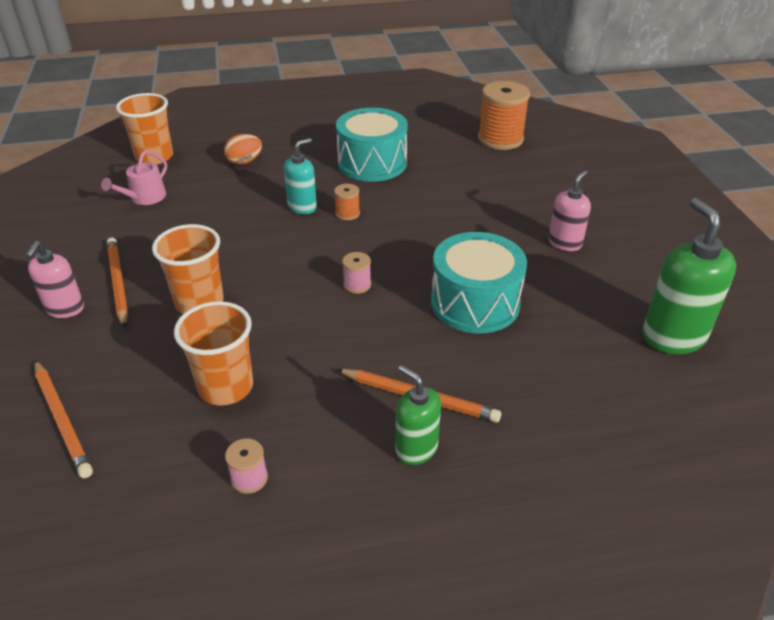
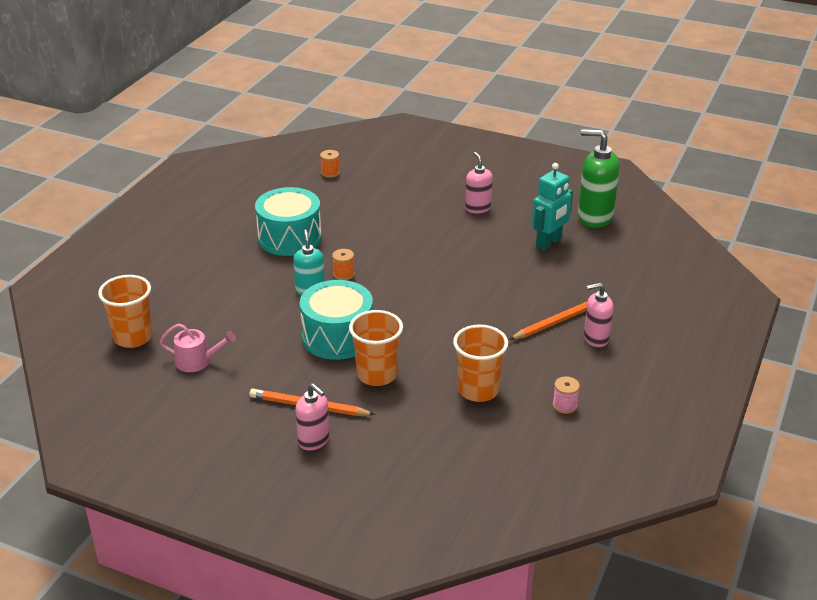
camera: 55 degrees left, 5 degrees down
orange pencil [34,360,93,478] -> none
pink watering can [101,150,167,205] -> pink watering can turned 60 degrees counterclockwise [160,324,236,372]
orange egg [224,134,262,165] -> none
pink spool [342,252,371,294] -> none
green soap dispenser [395,365,441,465] -> pink soap dispenser [584,283,613,347]
turquoise drum [431,232,527,333] -> turquoise drum moved to [300,280,373,360]
orange spool [478,81,530,150] -> orange spool [320,150,340,178], size x0.47
none -> turquoise robot [532,163,573,250]

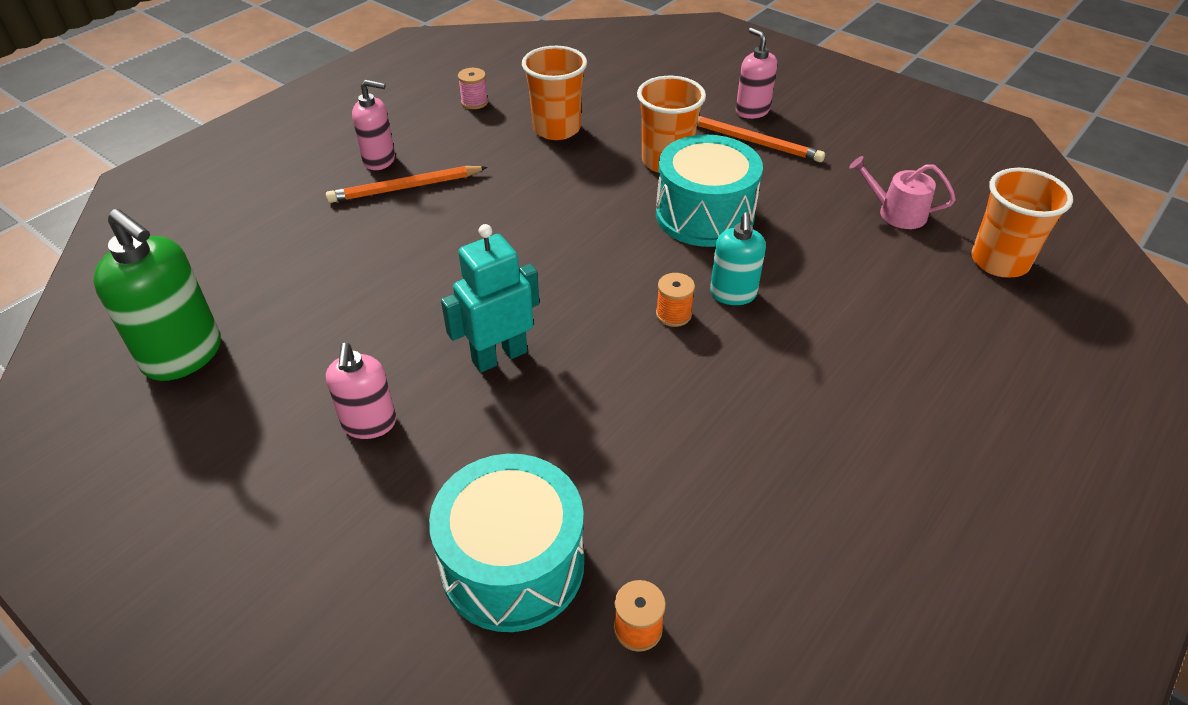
camera: 165 degrees left, 10 degrees up
turquoise drum [255,187,322,256] -> turquoise drum moved to [429,454,584,632]
turquoise robot [532,163,573,250] -> turquoise robot moved to [441,224,539,372]

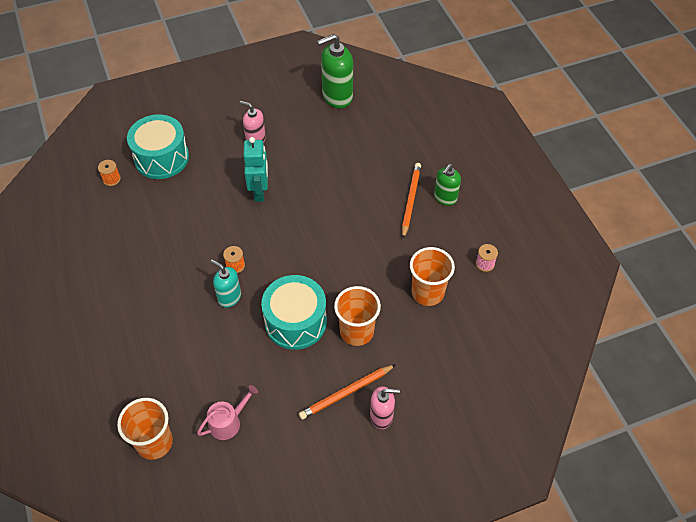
camera: 120 degrees right, 10 degrees up
pink soap dispenser [352,80,395,170] -> green soap dispenser [434,164,461,206]

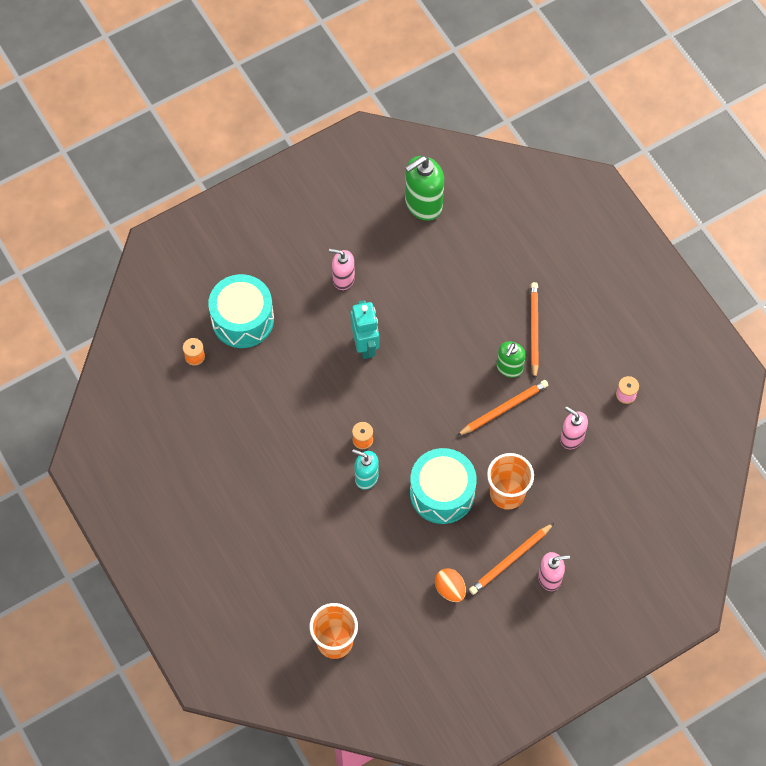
camera: 10 degrees left, 10 degrees up
pink watering can [197,385,258,440] -> none
orange cup [410,247,455,306] -> pink soap dispenser [560,406,588,449]
green soap dispenser [434,164,461,206] -> green soap dispenser moved to [497,341,526,378]
none -> orange egg [435,568,466,602]
none -> orange pencil [457,380,548,436]

